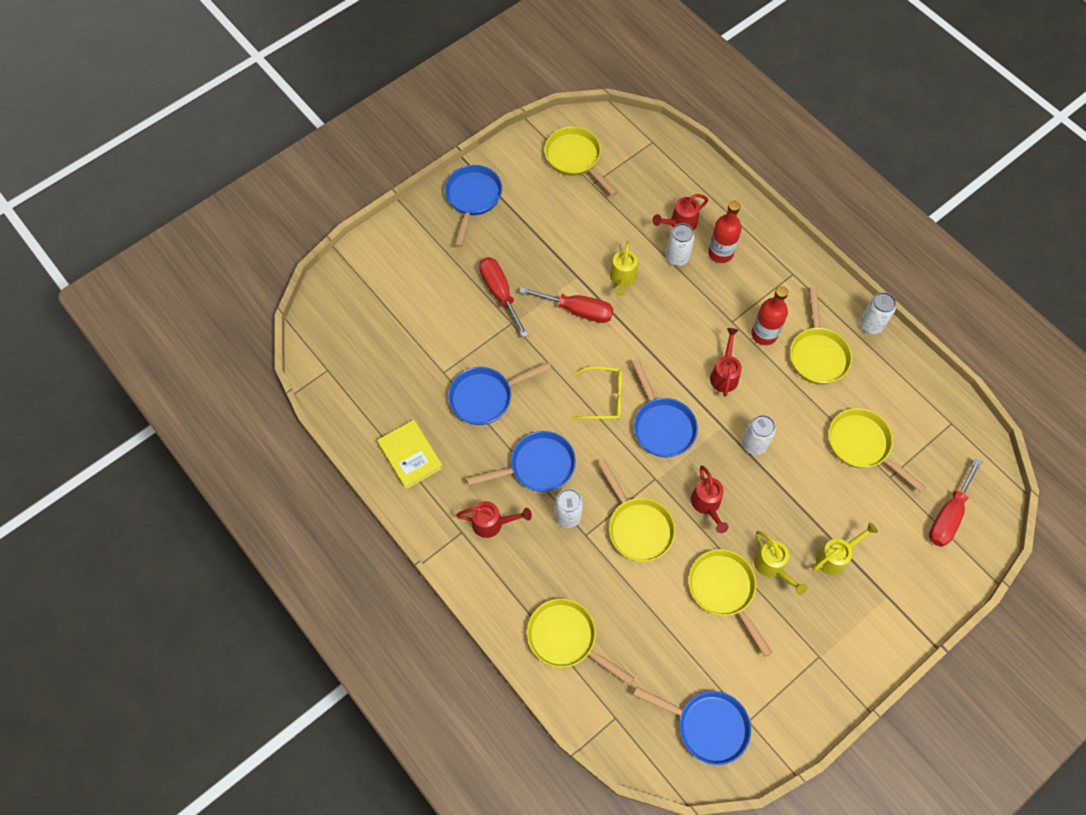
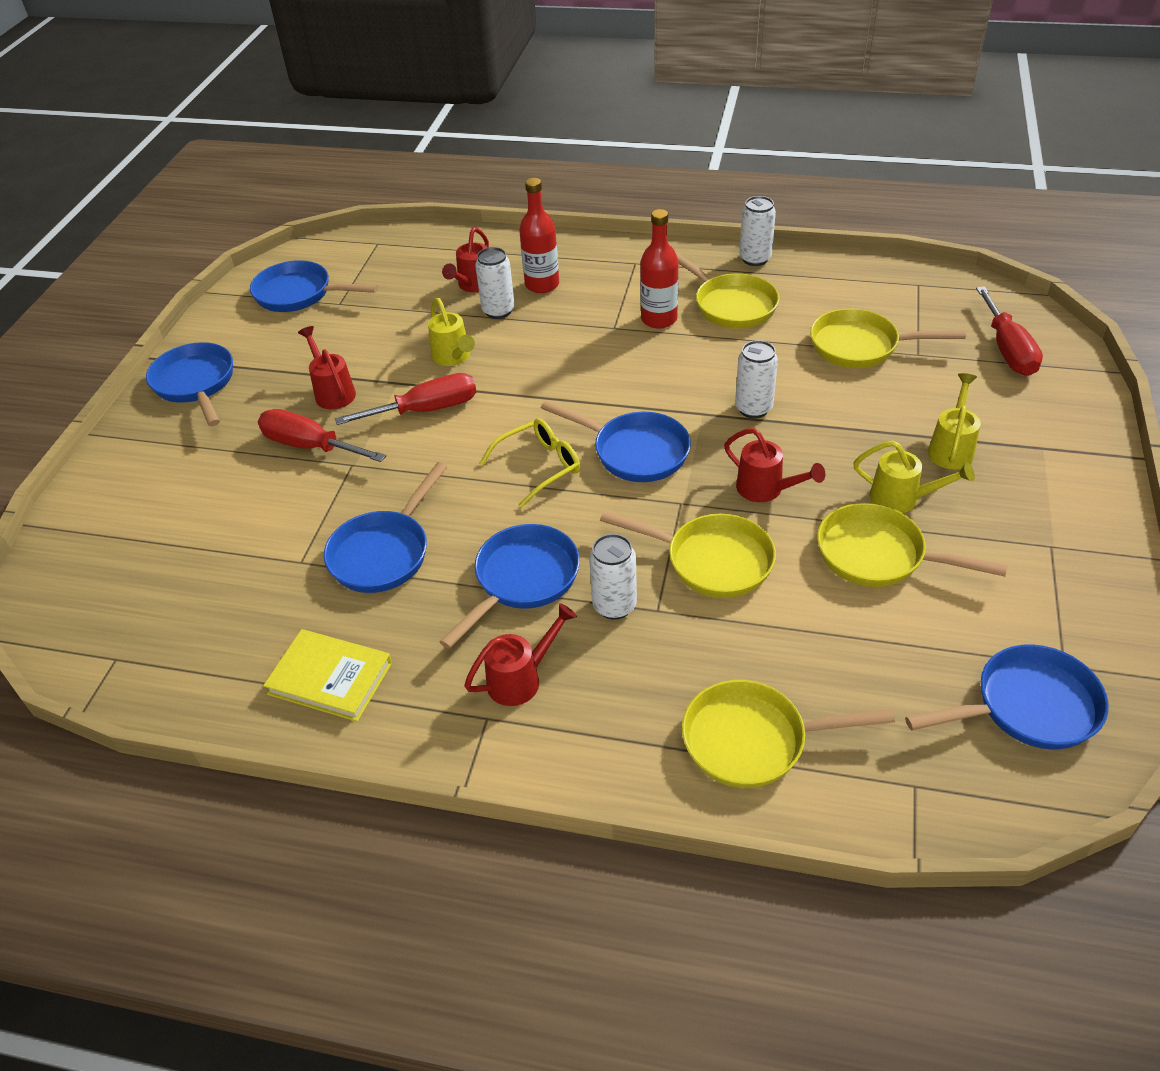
camera: 35 degrees left, 20 degrees down
yellow pan [544,127,618,196] -> blue pan [250,260,378,312]
red watering can [710,328,742,397] -> red watering can moved to [298,326,356,409]

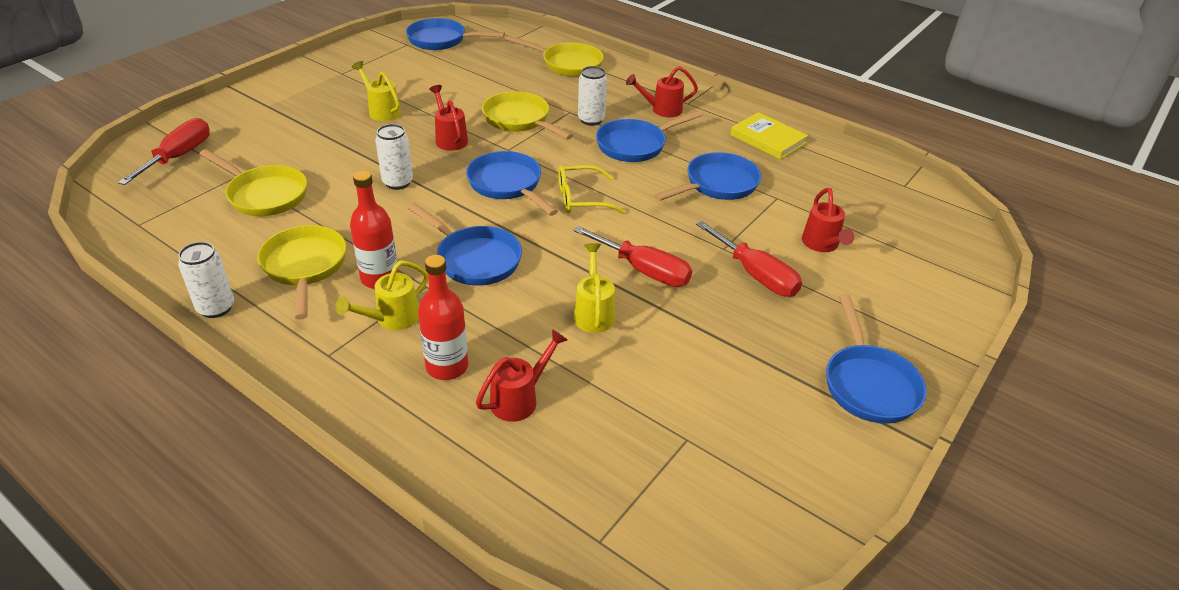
camera: 160 degrees left, 5 degrees down
blue pan [250,260,378,312] -> blue pan moved to [407,203,522,286]
red watering can [298,326,356,409] -> red watering can moved to [802,188,854,252]
red screwdriver [335,373,476,425] -> red screwdriver turned 150 degrees counterclockwise [573,226,692,287]
white can [475,247,515,319] -> none
yellow pan [817,503,1008,587] -> none
yellow watering can [928,373,981,469] -> yellow watering can moved to [335,260,428,330]

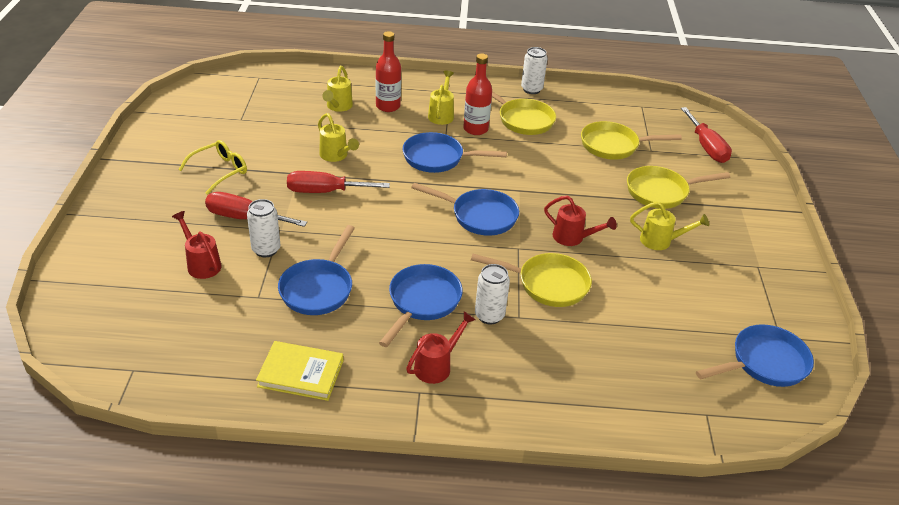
camera: 145 degrees right, 0 degrees up
white can [375,124,413,190] -> white can moved to [247,199,280,257]
red watering can [476,329,567,422] -> yellow watering can [322,66,353,112]
yellow pan [506,36,604,77] -> yellow pan moved to [627,166,730,209]
yellow glasses [559,165,625,214] -> yellow glasses moved to [179,140,247,195]
blue pan [826,294,927,424] -> none

